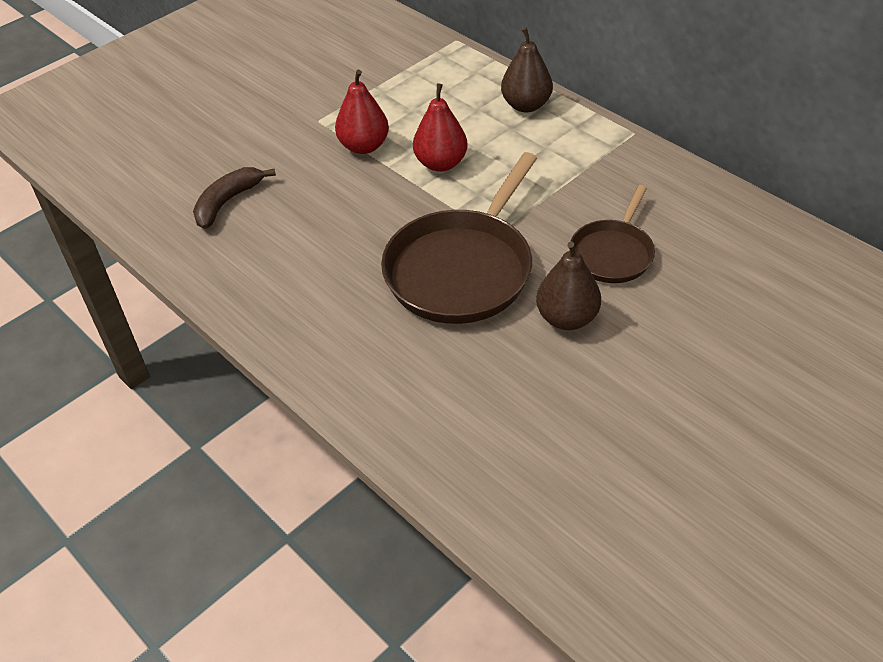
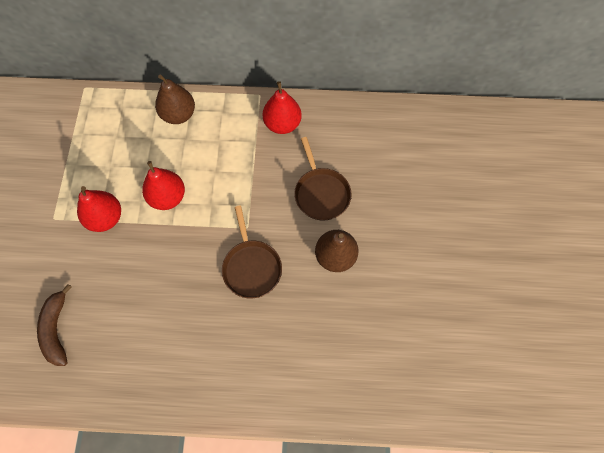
camera: 45 degrees left, 20 degrees up
brown pan [381,152,537,324] -> brown pan [222,206,282,298], size x0.57
none -> red pear [263,81,302,134]

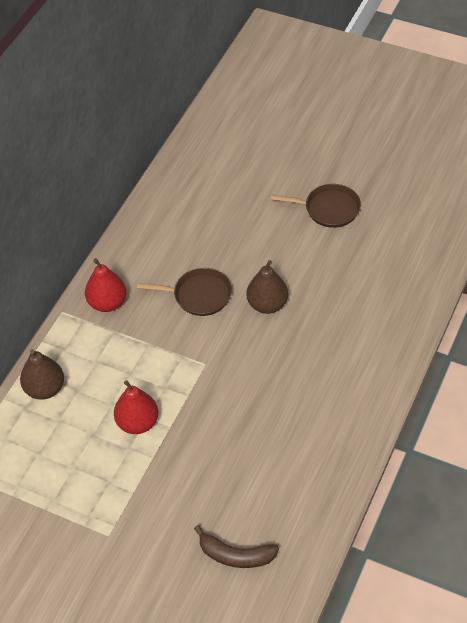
camera: 65 degrees left, 15 degrees down
red pear [77,186,121,232] -> none
brown pan [222,206,282,298] -> brown pan moved to [271,184,361,228]

